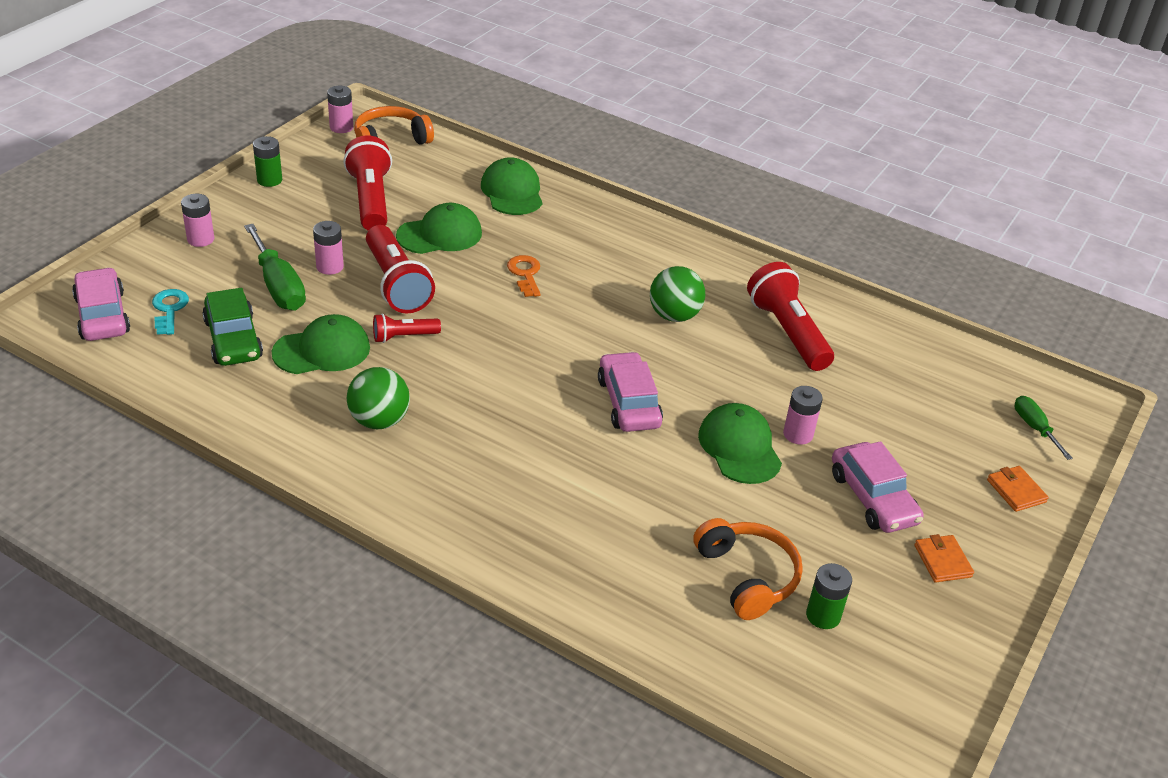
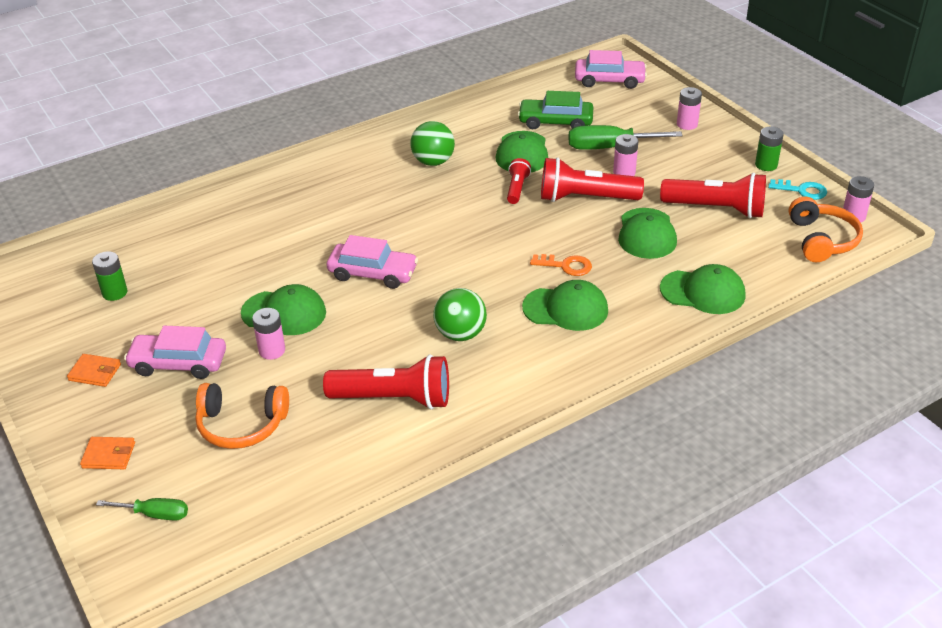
camera: 120 degrees right, 0 degrees up
turquoise key [152,289,189,335] -> turquoise key moved to [768,179,827,200]
orange headphones [693,518,803,620] -> orange headphones moved to [195,383,289,449]
none -> green cap [522,280,608,331]

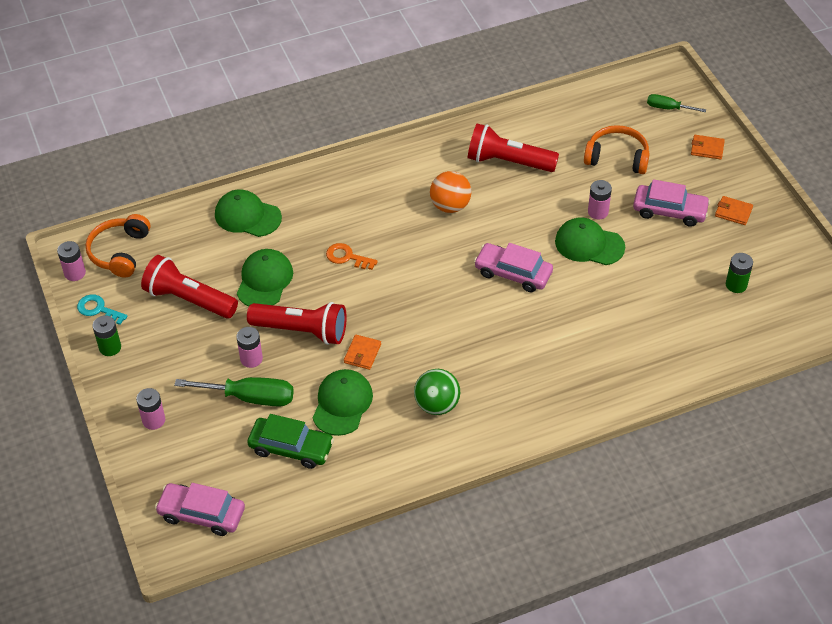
camera: 170 degrees left, 10 degrees up
green ball [433,288,487,341] -> orange ball [430,171,471,213]
red flashlight [507,158,531,204] -> orange wallet [344,334,381,370]
green cap [522,280,608,331] -> none

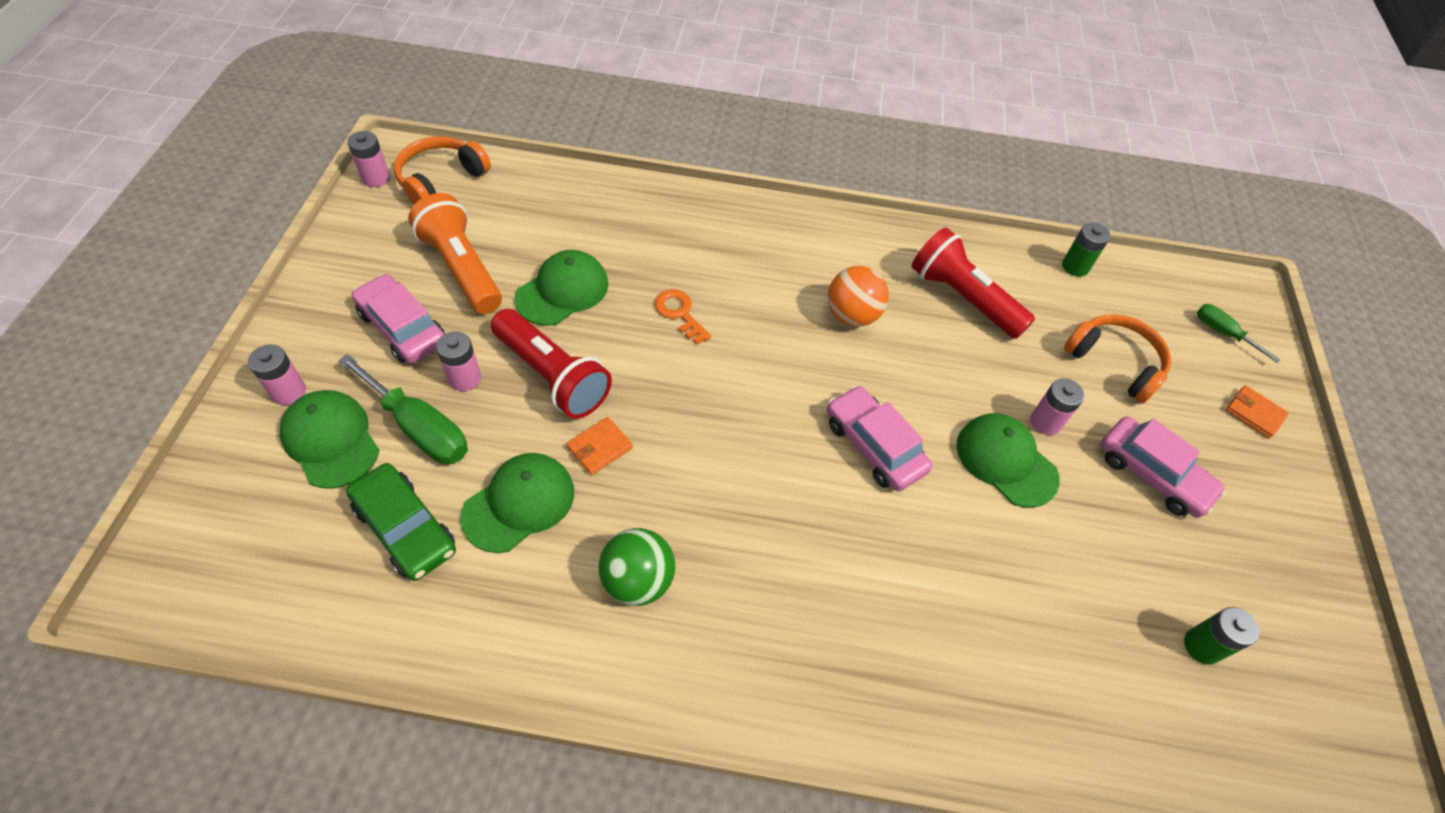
camera: 25 degrees right, 5 degrees up
turquoise key [77,294,128,325] -> none
green battery [92,315,121,356] -> green battery moved to [1062,223,1110,277]
red flashlight [141,255,238,319] -> orange flashlight [408,193,502,314]
pink car [155,483,245,536] -> pink car moved to [352,274,445,363]
green cap [215,189,282,237] -> green cap moved to [280,390,379,489]
orange wallet [715,196,753,225] -> none

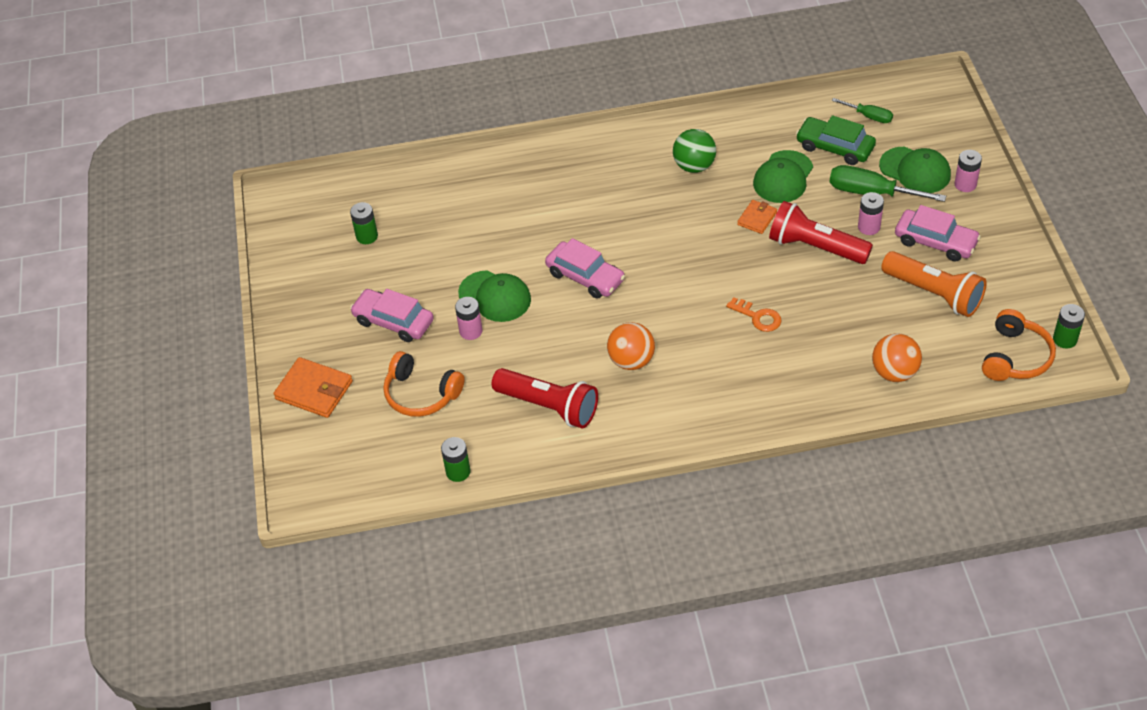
camera: 170 degrees right, 5 degrees down
pink battery [347,131,390,187] -> green battery [1053,304,1085,349]
green cap [515,250,608,326] -> none
green screwdriver [1197,304,1280,363] -> green screwdriver moved to [832,98,893,123]
orange wallet [1226,385,1289,439] -> orange wallet [274,357,353,418], size x1.71
none -> orange ball [872,333,922,382]

